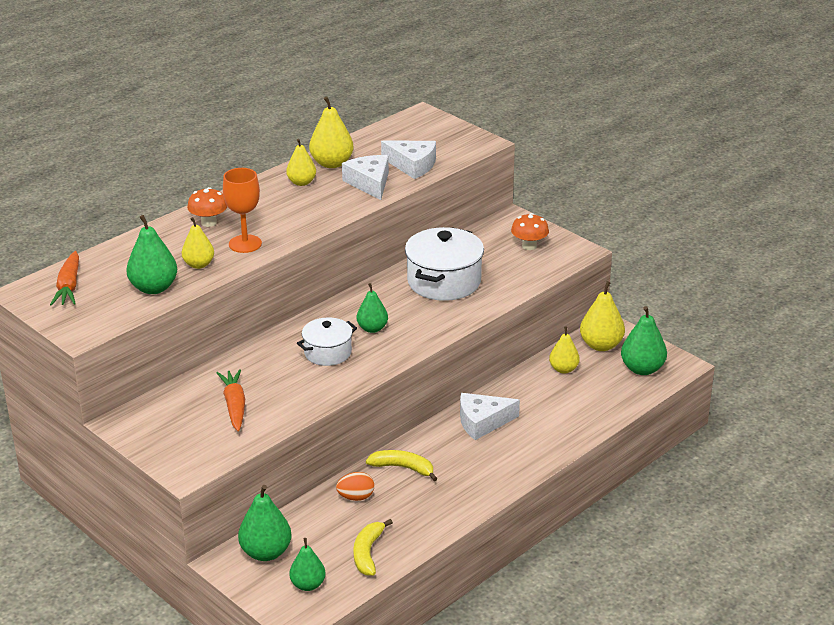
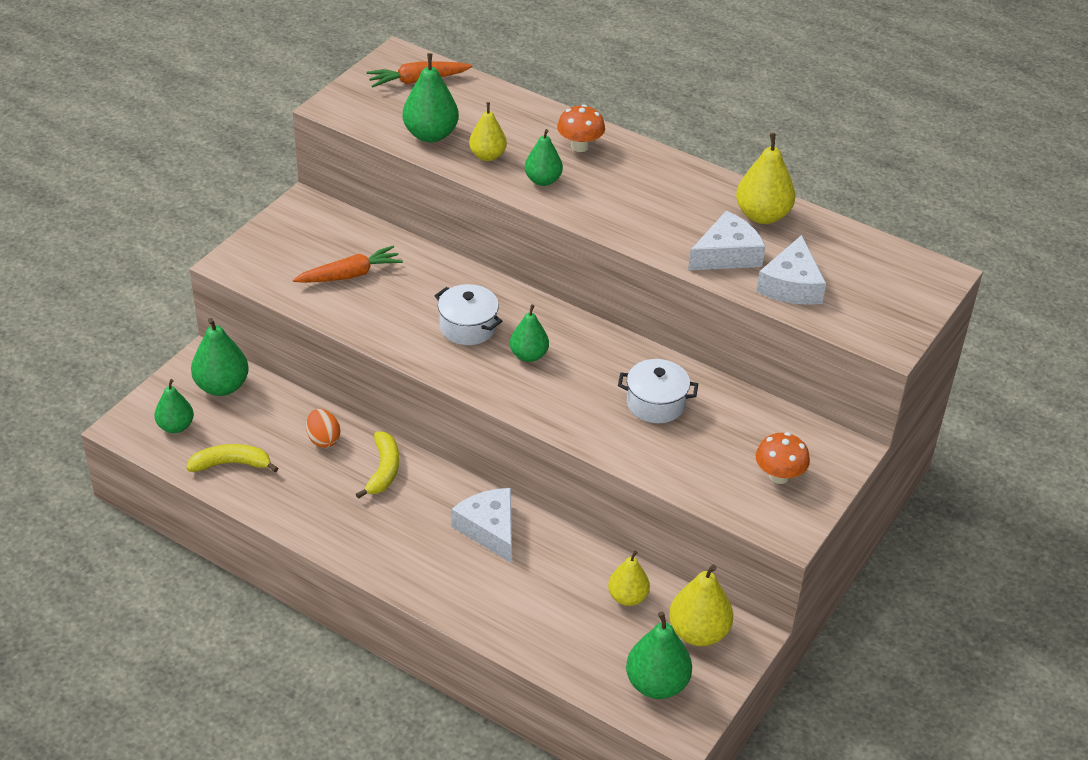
camera: 75 degrees right, 10 degrees up
orange goblet [223,168,262,253] -> green pear [525,129,563,186]
yellow pear [286,139,316,186] -> none
white pot [405,227,484,301] -> white pot [618,359,698,423], size x0.60

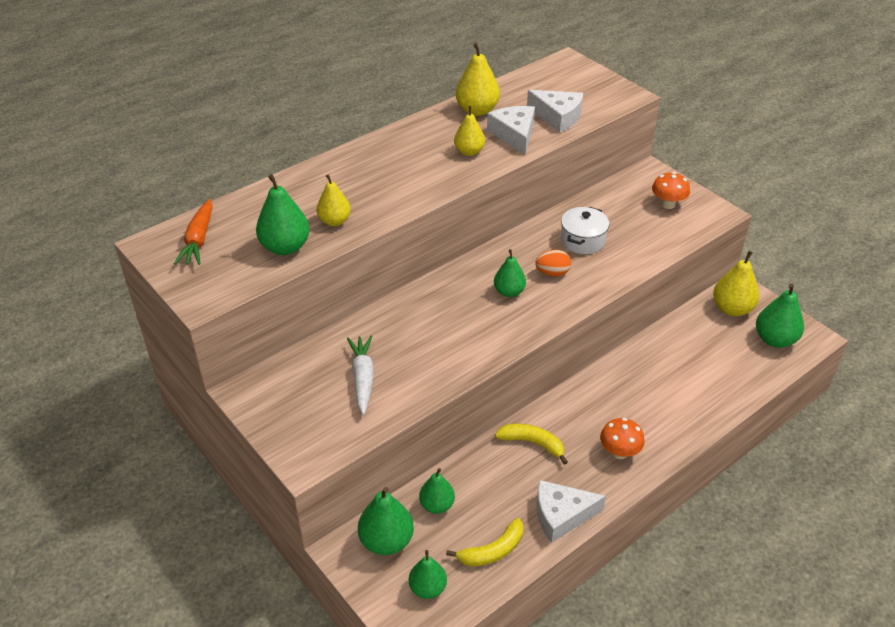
camera: 70 degrees left, 0 degrees up
yellow banana [186,444,278,472] -> yellow banana turned 135 degrees counterclockwise [446,518,523,566]
orange carrot [293,246,403,283] -> white carrot [347,335,374,415]
orange egg [306,409,340,448] -> orange egg moved to [535,250,571,276]
white pot [435,284,502,345] -> none
white cheese [451,488,512,563] -> white cheese moved to [536,480,606,543]
green pear [525,129,563,186] -> green pear moved to [419,468,455,514]
orange mushroom [557,104,605,152] -> orange mushroom moved to [600,418,645,459]
yellow pear [608,550,650,606] -> yellow pear moved to [454,106,485,156]

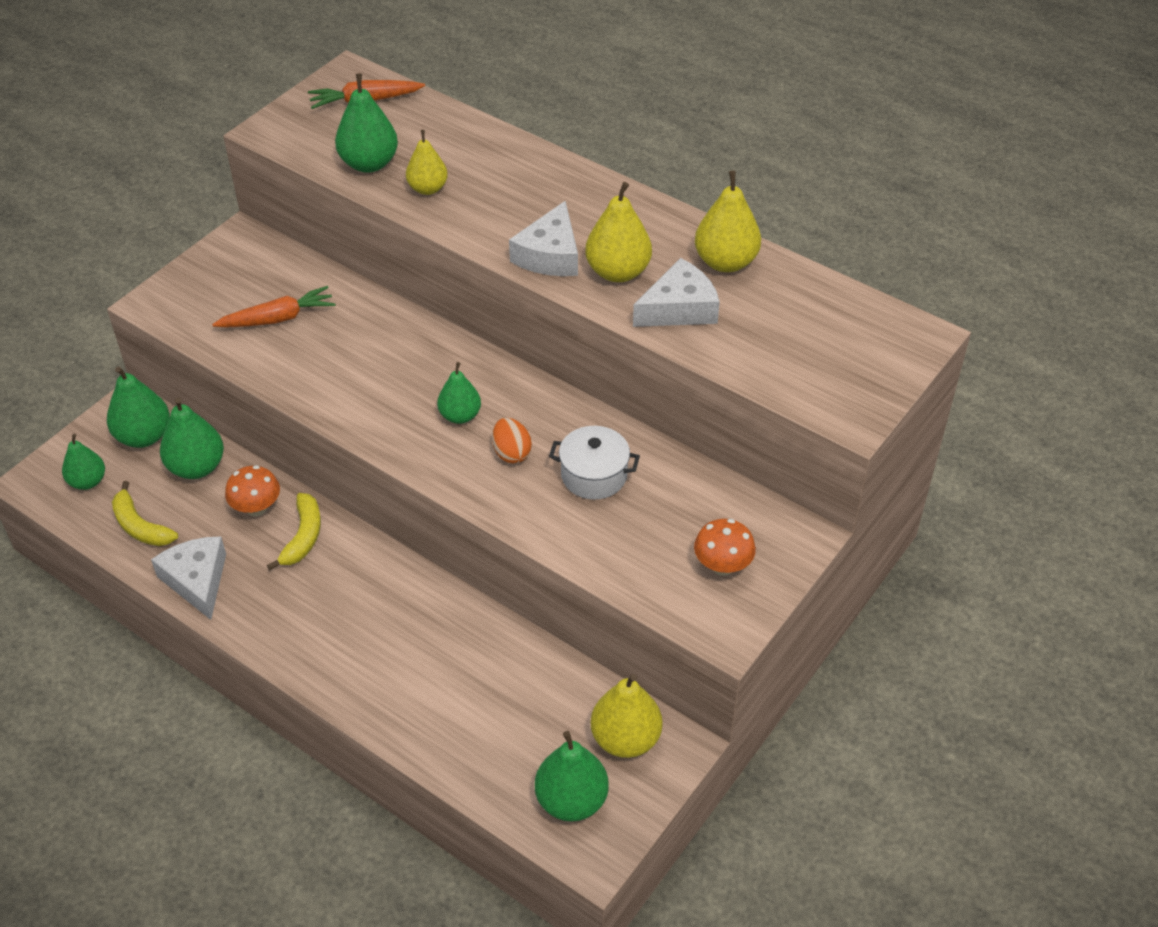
camera: 75 degrees right, 5 degrees up
white carrot [347,335,374,415] -> orange carrot [212,286,335,328]
green pear [419,468,455,514] -> green pear [160,398,224,479], size x1.51
yellow pear [454,106,485,156] -> yellow pear [585,182,652,282], size x1.51
white cheese [527,90,583,132] -> white cheese moved to [509,201,578,276]
orange mushroom [600,418,645,459] -> orange mushroom moved to [225,465,280,516]

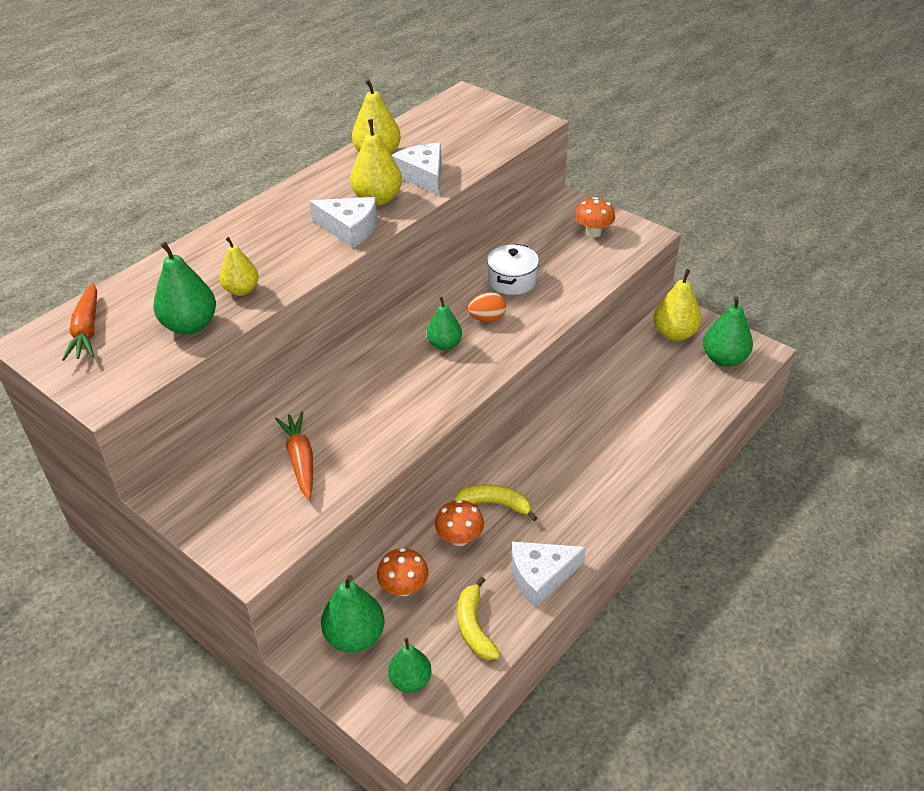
camera: 85 degrees left, 5 degrees down
yellow banana [112,481,178,546] -> yellow banana turned 120 degrees clockwise [457,577,500,660]
green pear [160,398,224,479] -> orange mushroom [377,548,429,596]

